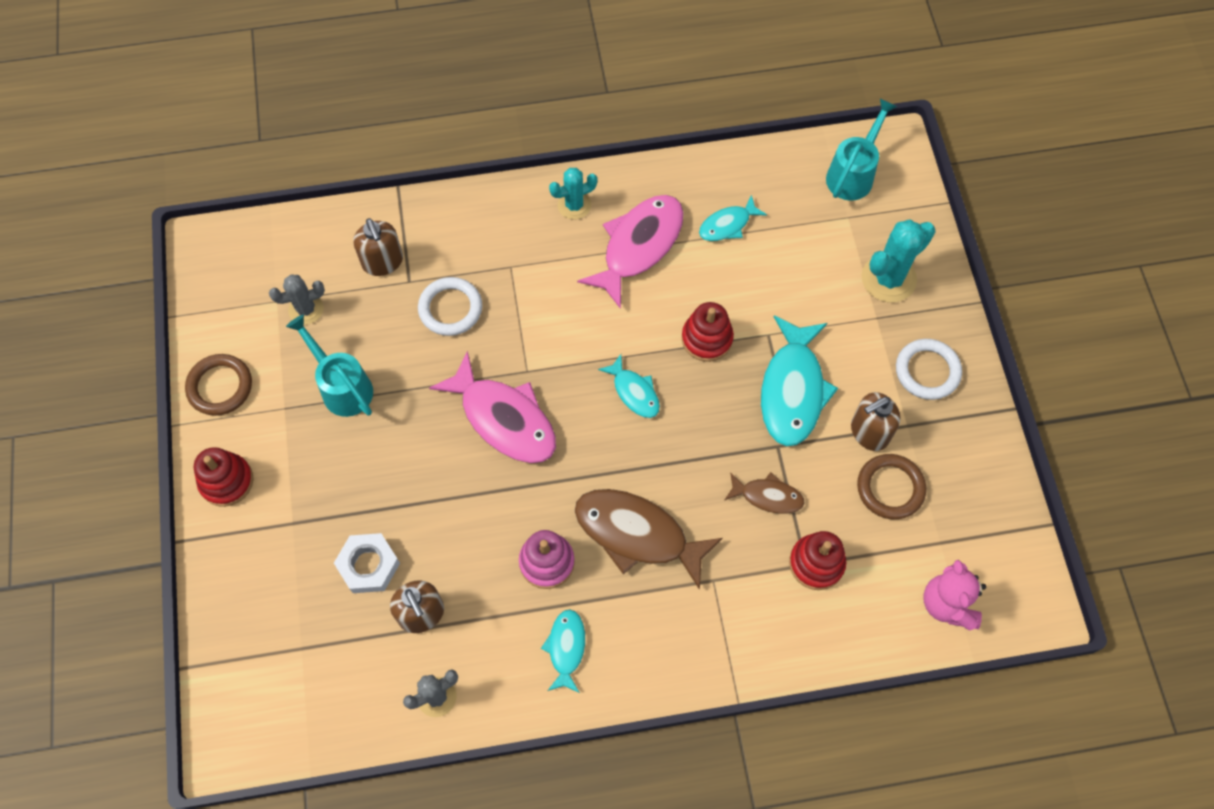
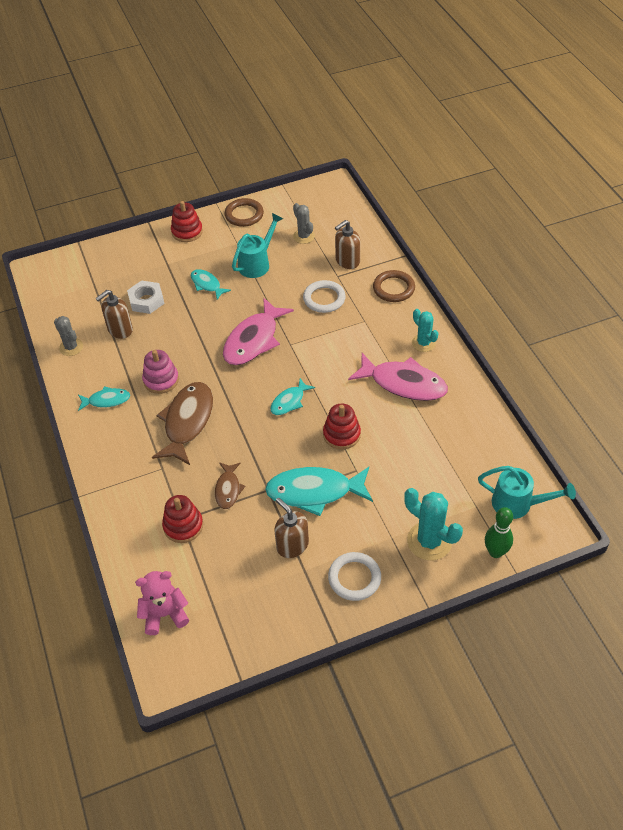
camera: 80 degrees right, 15 degrees down
turquoise fish [699,195,767,241] -> turquoise fish moved to [191,269,231,300]
brown ring [857,454,926,519] -> brown ring moved to [373,270,415,302]
none -> green bowling pin [485,507,513,558]

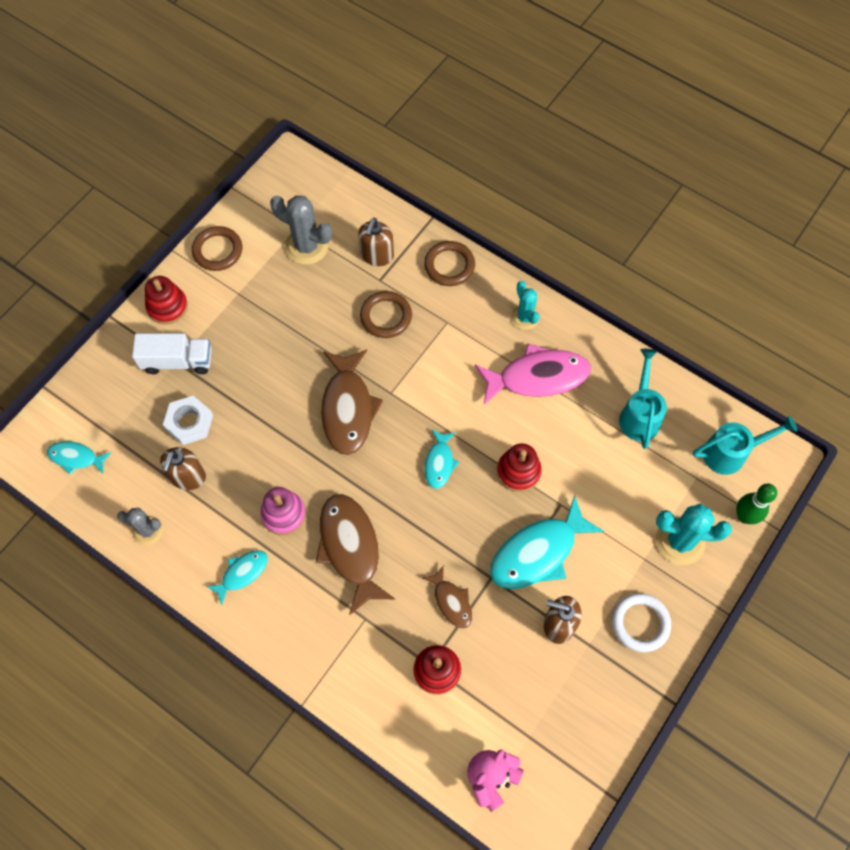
camera: 35 degrees left, 15 degrees up
turquoise fish [191,269,231,300] -> turquoise fish moved to [47,441,111,475]
pink fish [223,298,294,365] -> brown fish [321,349,383,455]
turquoise watering can [232,213,283,278] -> turquoise watering can moved to [619,349,667,449]
grey cactus [293,203,315,244] -> grey cactus [270,195,332,265], size x1.59
white ring [303,280,346,313] -> brown ring [360,291,412,338]
turquoise cactus [412,309,439,352] -> turquoise cactus turned 45 degrees clockwise [511,281,539,330]
none -> white truck [132,333,212,374]

